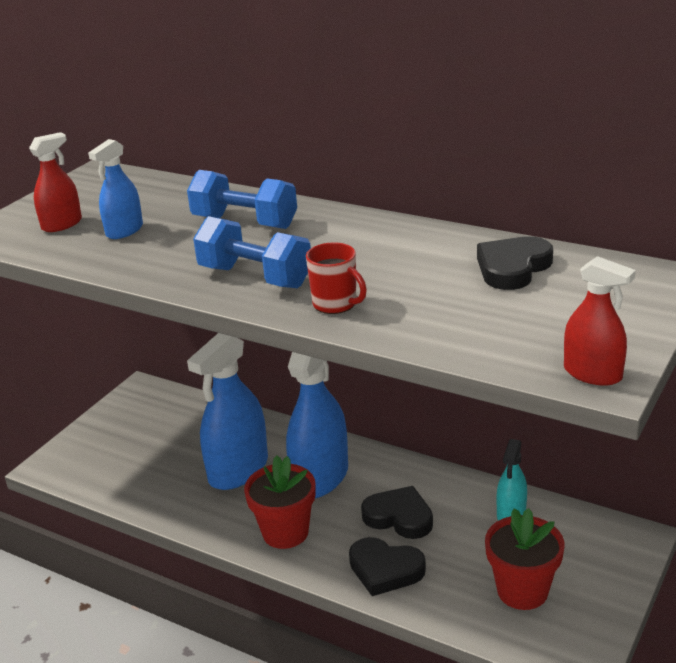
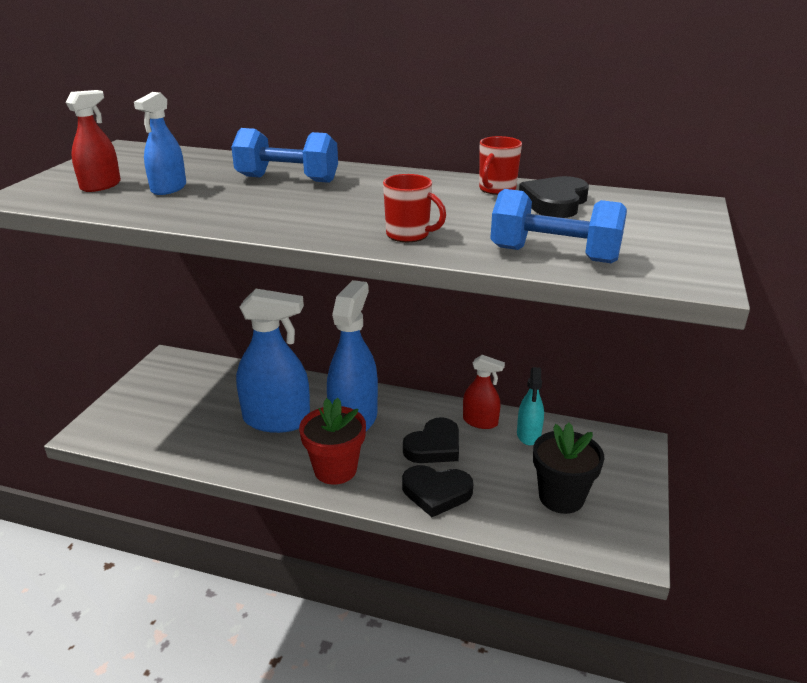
camera: 15 degrees left, 0 degrees up
blue spray bottle [187,333,268,490] -> blue spray bottle turned 105 degrees counterclockwise [236,289,310,433]
blue dumbbell [193,216,311,288] -> blue dumbbell moved to [490,189,627,263]
black heart [361,486,433,539] -> black heart turned 120 degrees clockwise [403,417,459,463]
red flower pot [485,508,564,610] -> black flower pot [533,423,604,514]
red spray bottle [564,256,636,386] -> red spray bottle moved to [463,355,505,429]
none -> red mug [479,136,522,195]

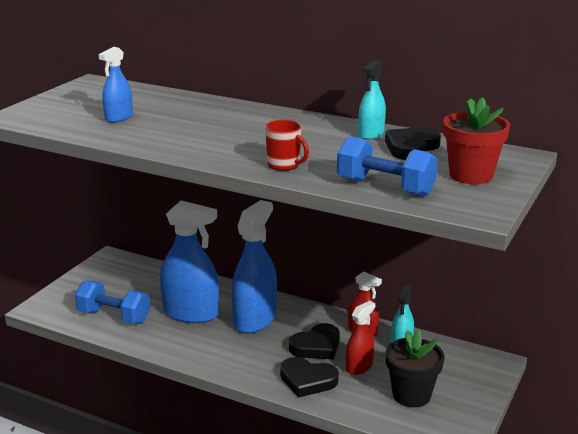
camera: 10 degrees right, 5 degrees down
red spray bottle [66,90,121,192] -> red spray bottle moved to [346,301,375,375]
blue dumbbell [231,128,338,183] -> blue dumbbell moved to [75,280,150,324]
red flower pot [299,398,366,485] -> red flower pot moved to [443,97,510,184]
red mug [479,136,522,195] -> turquoise spray bottle [358,60,386,140]

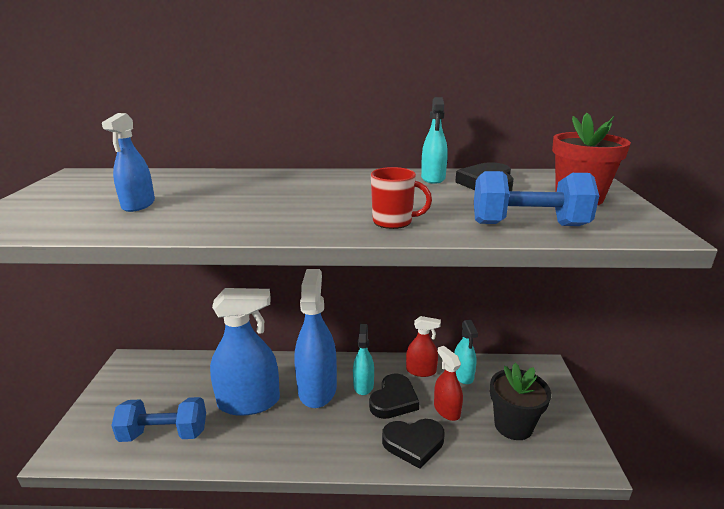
camera: 25 degrees left, 0 degrees up
red spray bottle [346,301,375,375] -> red spray bottle turned 45 degrees counterclockwise [434,346,463,421]
none -> turquoise spray bottle [353,324,374,395]

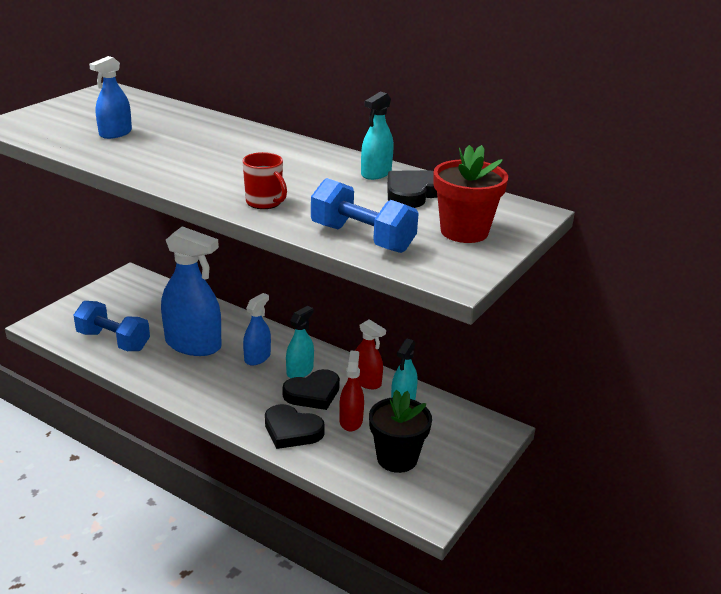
camera: 30 degrees right, 5 degrees up
blue spray bottle [294,269,337,408] -> blue spray bottle [243,293,271,365], size x0.53

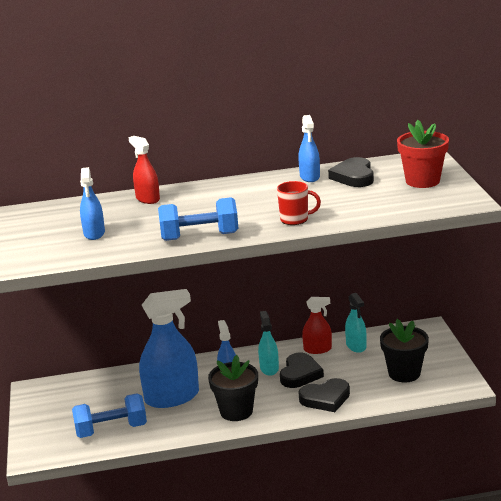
camera: 40 degrees left, 5 degrees down
blue dumbbell [311,178,419,253] -> blue dumbbell moved to [158,197,238,241]
red spray bottle [339,350,364,431] -> red spray bottle moved to [128,136,160,204]
turquoise spray bottle [361,92,394,180] -> blue spray bottle [298,115,320,182]
none -> black flower pot [208,355,258,421]

